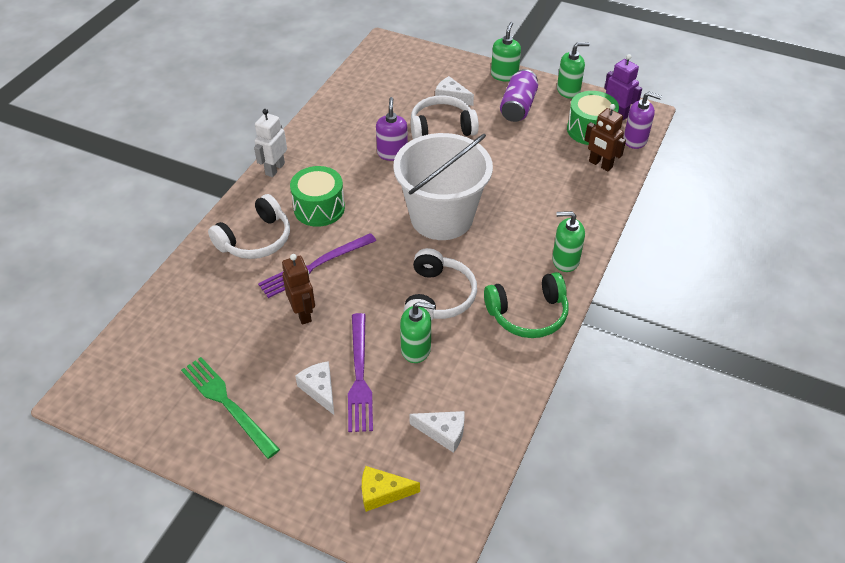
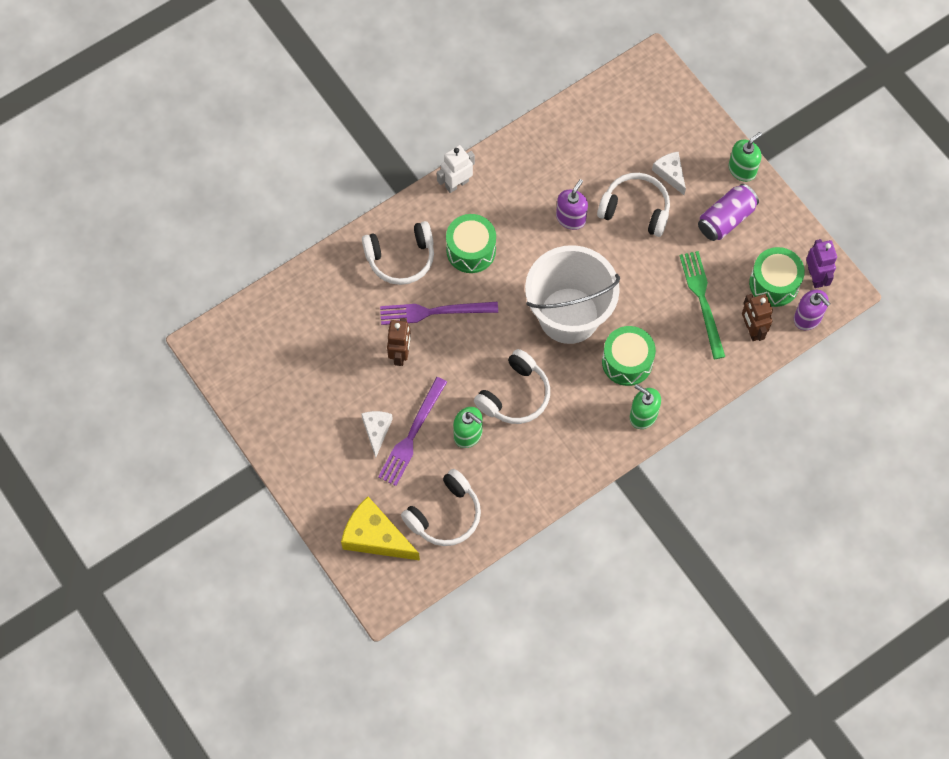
camera: 30 degrees right, 20 degrees up
green fork [181,357,280,459] -> green fork moved to [680,251,725,359]
yellow cheese [362,466,420,512] -> yellow cheese [341,497,420,560], size x1.72
white cheese [409,411,465,453] -> white headphones [401,469,481,546]
green headphones [484,272,569,338] -> none
green soap dispenser [557,42,590,99] -> none
none -> green drum [602,326,656,386]

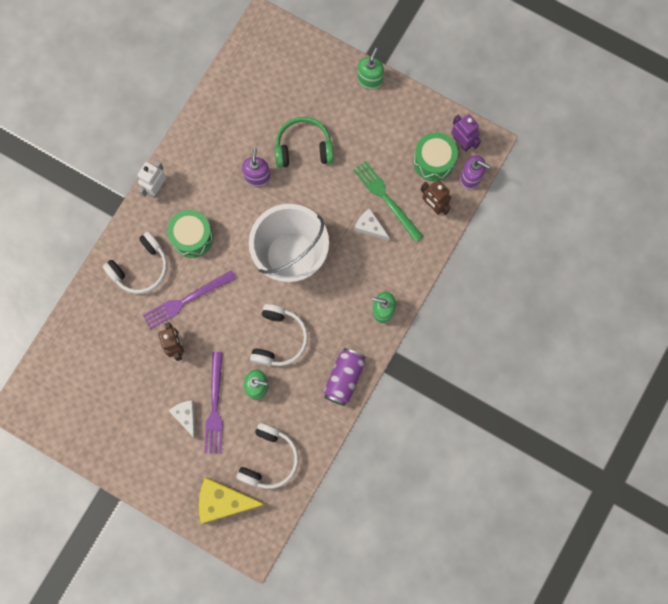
camera: 25 degrees left, 10 degrees up
white headphones [597,173,670,237] -> green headphones [275,117,334,168]
green drum [602,326,656,386] -> none
white cheese [652,152,686,195] -> white cheese moved to [354,208,389,241]
purple can [698,184,759,241] -> purple can moved to [324,348,365,406]

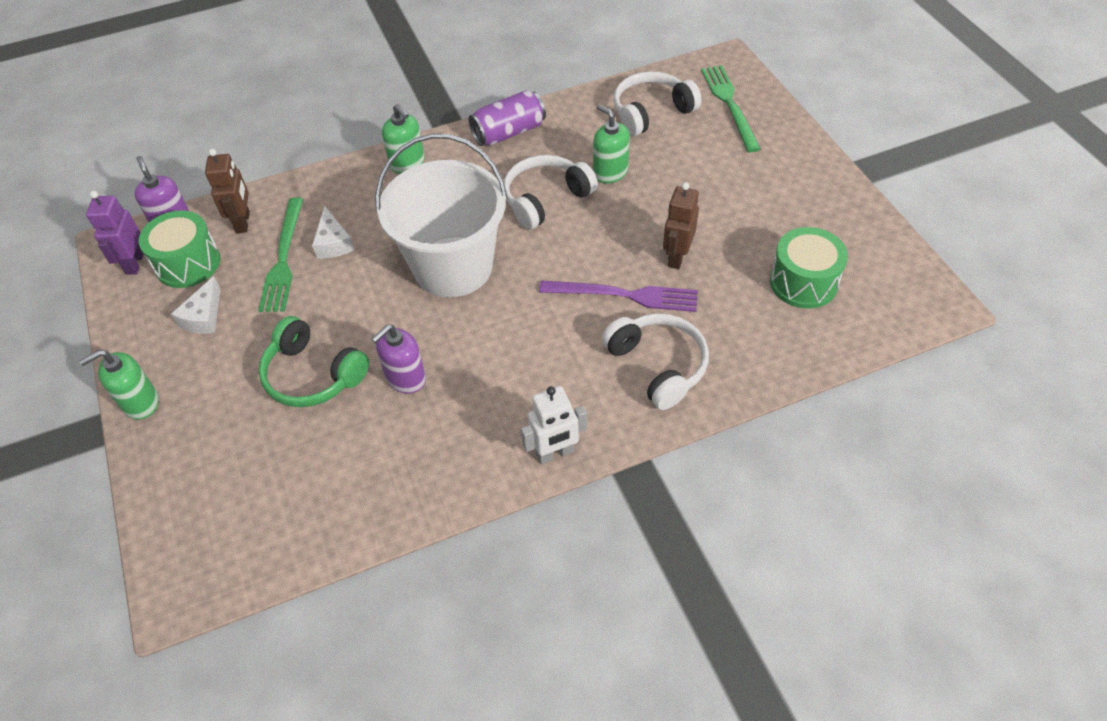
camera: 140 degrees left, 25 degrees down
white headphones [103,232,167,294] -> white headphones turned 60 degrees clockwise [602,314,709,410]
green drum [167,210,213,258] -> green drum moved to [770,227,848,309]
white cheese [169,400,196,439] -> white cheese moved to [171,276,220,334]
yellow cheese [199,477,266,524] -> green fork [701,65,761,153]
purple fork [204,352,223,454] -> none

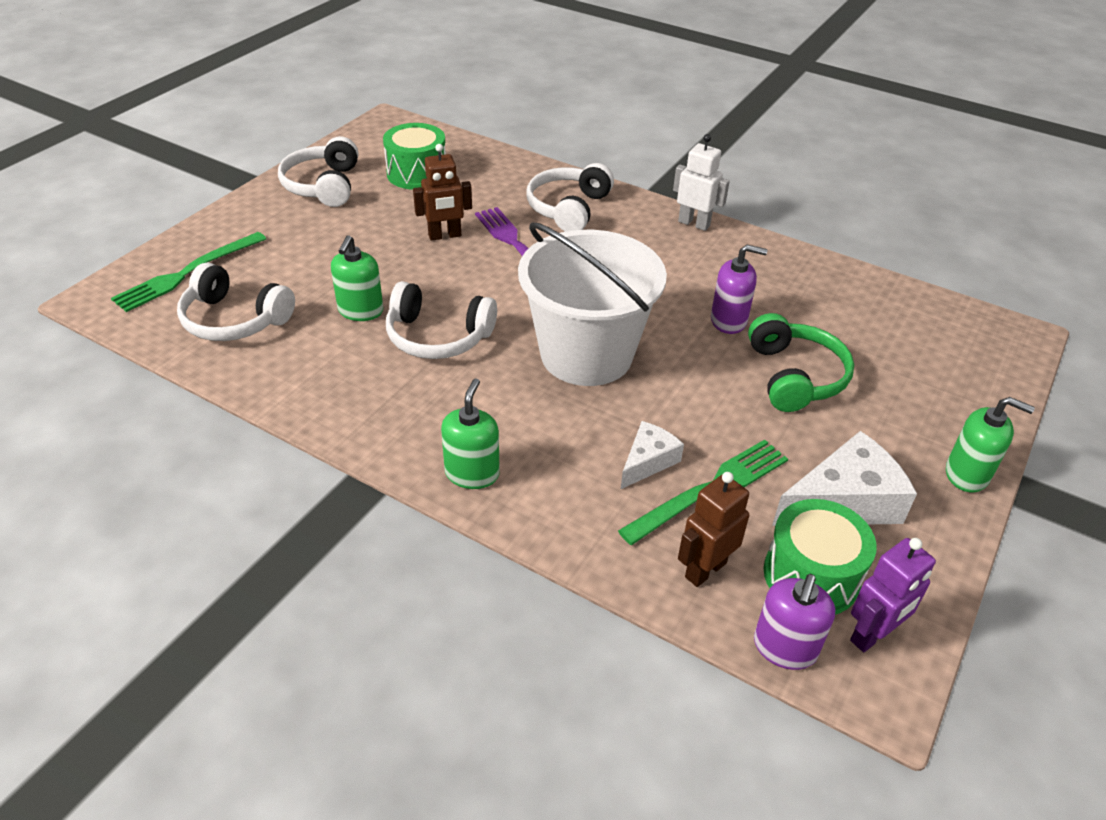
camera: 130 degrees left, 10 degrees down
white cheese [171,276,220,334] -> white cheese [772,431,917,526], size x1.72
purple can [469,90,546,146] -> none
none -> white headphones [278,136,358,207]

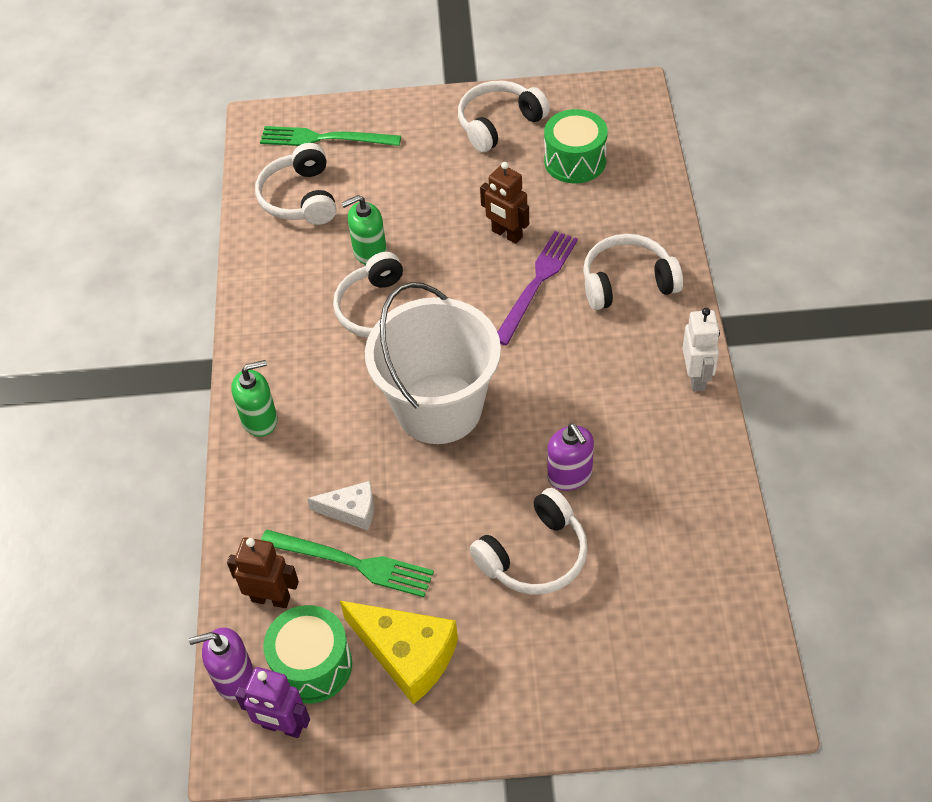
camera: 60 degrees right, 10 degrees up
green headphones [748,313,854,412] -> white headphones [470,488,588,595]
white cheese [772,431,917,526] -> yellow cheese [340,601,458,704]
green soap dispenser [946,397,1035,492] -> none

